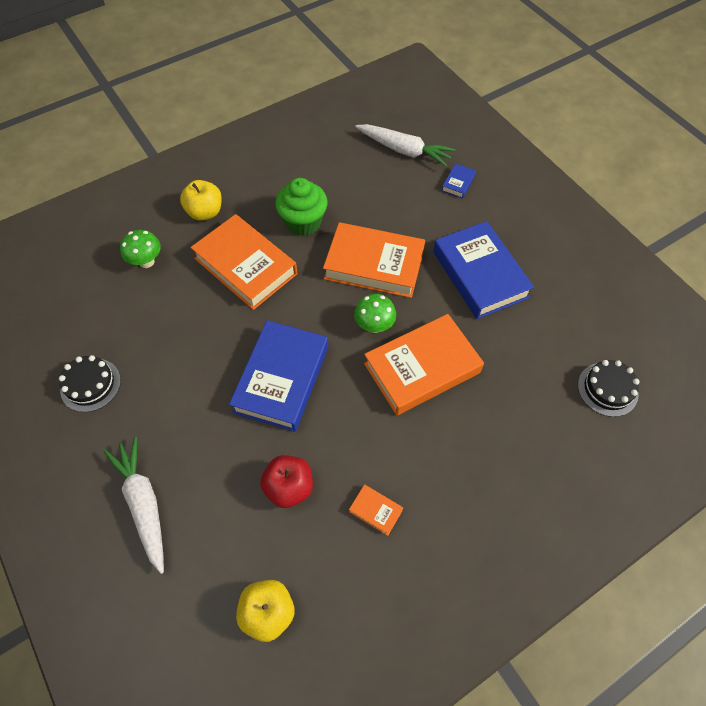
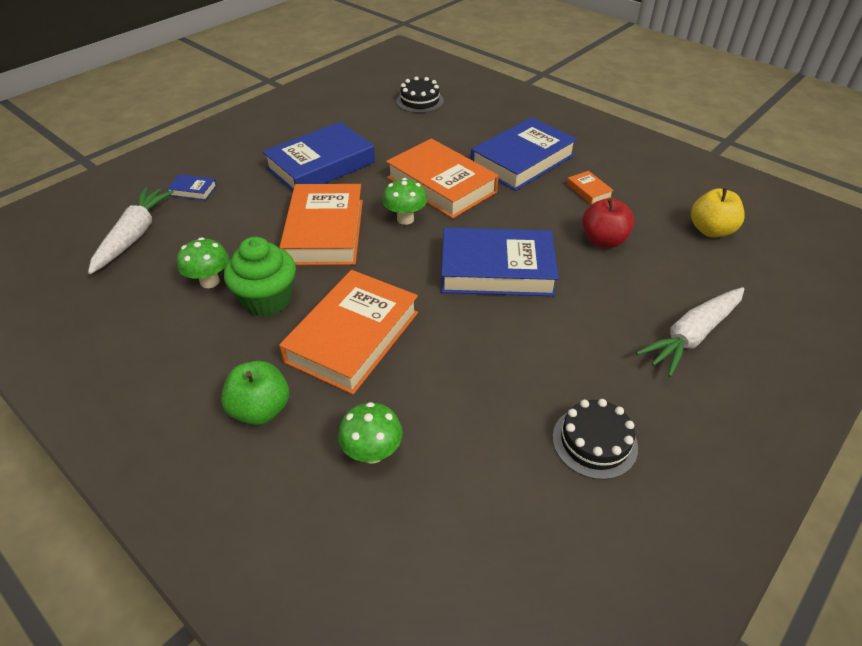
camera: 105 degrees left, 15 degrees down
yellow apple [180,180,222,221] -> green apple [221,361,289,425]
orange book [349,484,403,536] -> orange book turned 45 degrees counterclockwise [567,171,614,205]
none -> green mushroom [177,237,229,288]
none -> blue book [471,117,577,191]

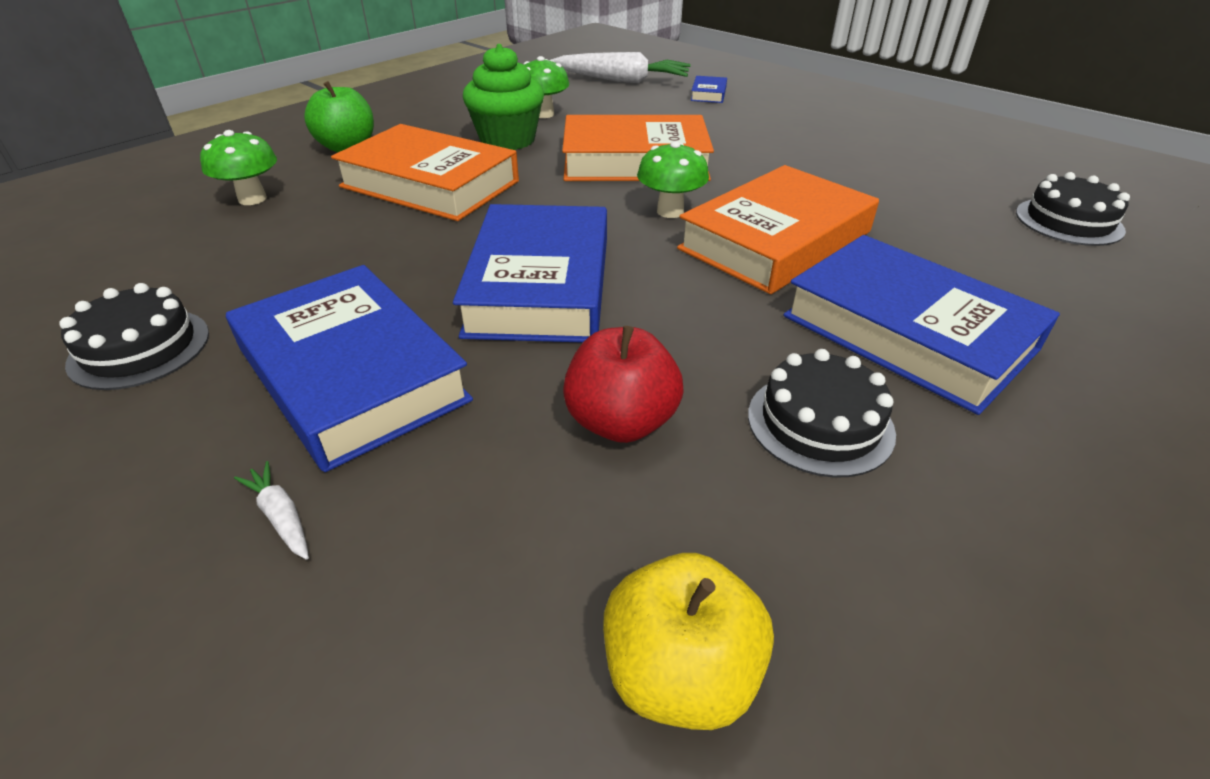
camera: 90 degrees right, 5 degrees down
blue book [263,122,375,191] -> blue book moved to [226,265,473,472]
orange book [567,171,614,205] -> black cake [748,349,896,478]
white carrot [636,287,744,377] -> white carrot [234,461,309,560], size x0.40

